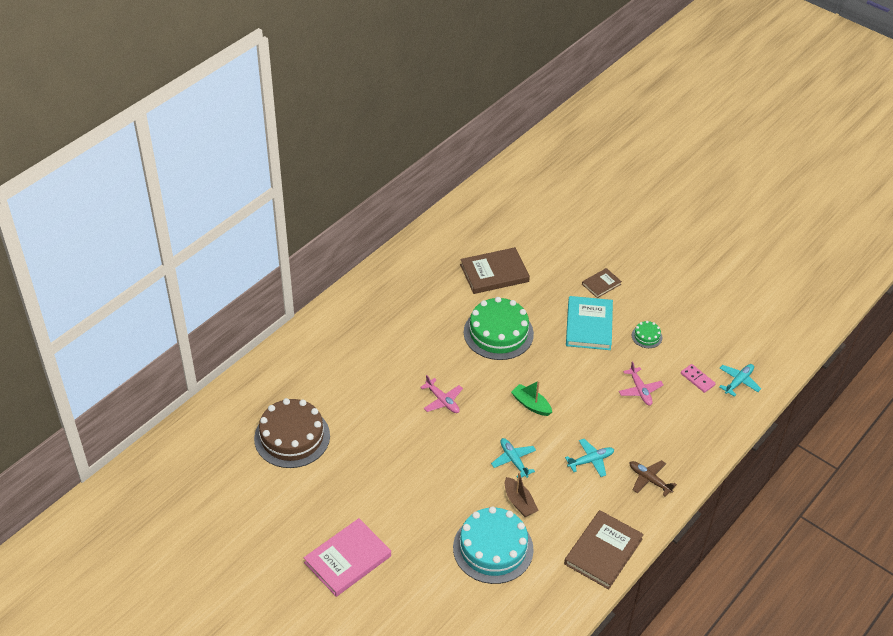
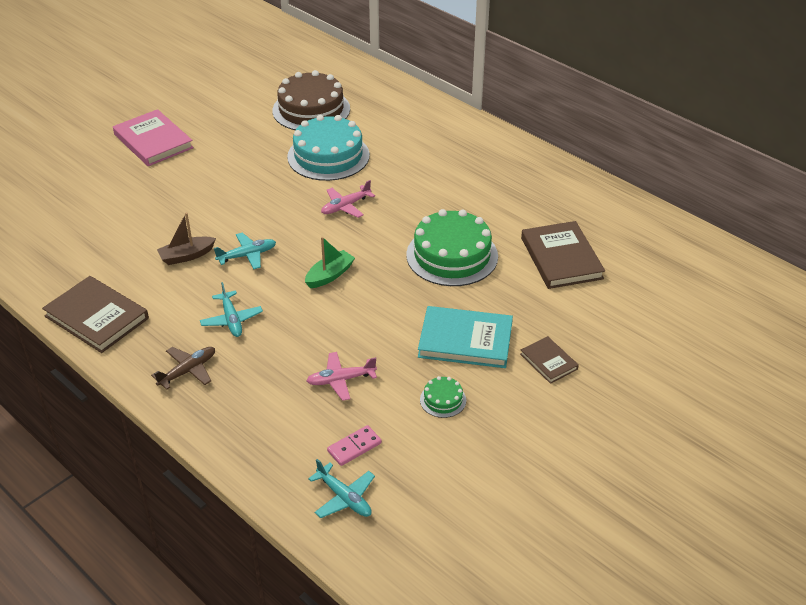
camera: 95 degrees right, 5 degrees down
turquoise cake [453,506,534,584] -> turquoise cake moved to [287,115,370,181]

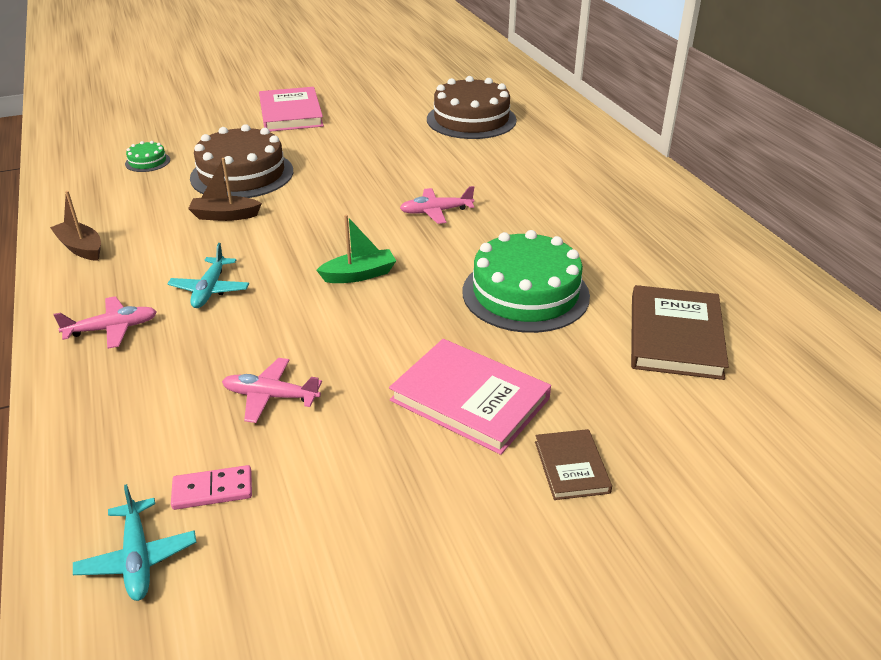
camera: 25 degrees right, 5 degrees down
brown book [42,276,149,353] -> brown boat [50,191,101,261]
brown plane [151,347,215,390] -> pink plane [53,296,157,349]
turquoise plane [214,233,276,269] -> none
turquoise cake [287,115,370,181] -> none
turquoise book [418,306,513,368] -> pink book [389,339,551,455]
green cake [420,376,466,418] -> green cake moved to [125,141,170,172]
none -> brown cake [190,124,293,198]

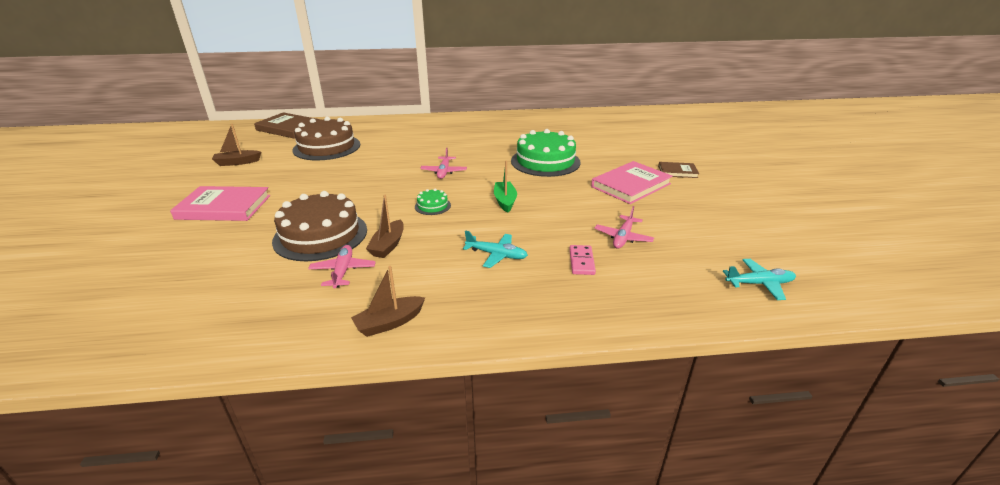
camera: 75 degrees left, 5 degrees down
pink plane [53,296,157,349] -> pink plane moved to [308,245,376,289]
green cake [125,141,170,172] -> green cake moved to [415,189,451,215]
pink domino [171,465,252,510] -> pink domino moved to [569,245,596,275]
brown book [631,285,729,380] -> brown book moved to [254,112,321,139]
none -> brown boat [212,124,261,166]

